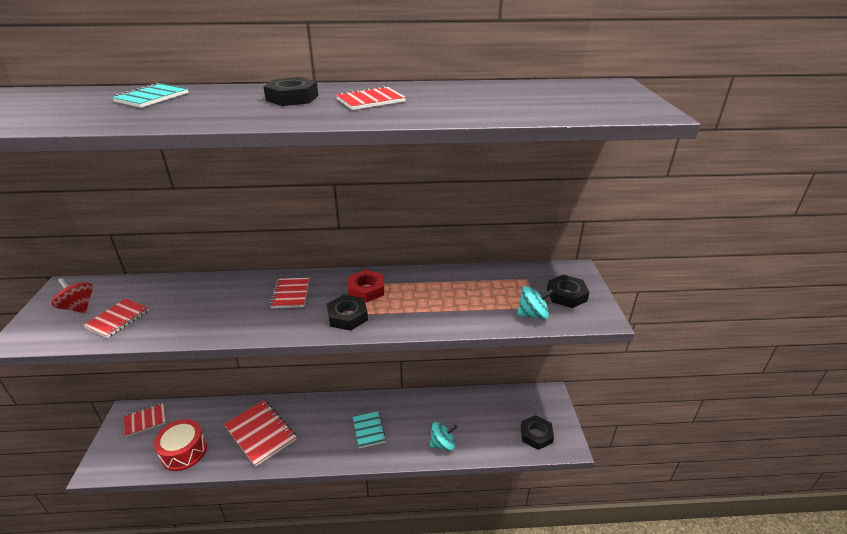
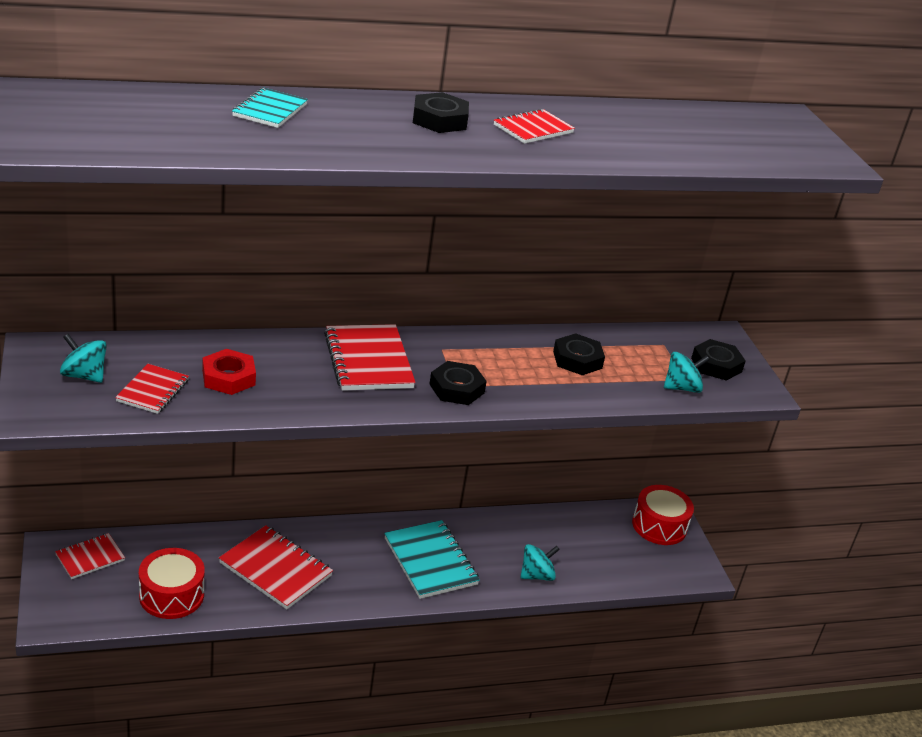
camera: 15 degrees left, 0 degrees up
red spinning top [51,278,93,313] -> turquoise spinning top [60,334,107,383]
red notebook [270,278,309,308] -> red notebook [324,324,416,391], size x1.69
red nut [348,270,384,303] -> red nut moved to [202,349,256,395]
turquoise notebook [353,411,386,448] -> turquoise notebook [384,520,480,599], size x1.69
black nut [521,415,554,450] -> black nut moved to [553,333,605,375]
none -> red drum [632,485,694,545]

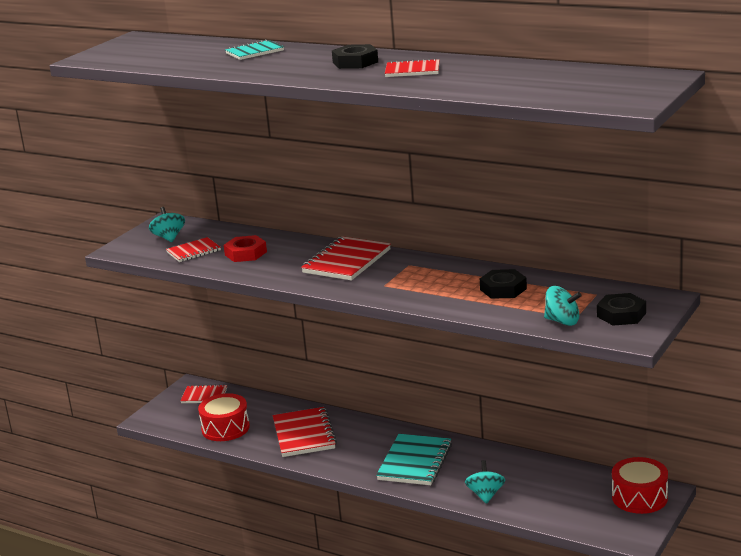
camera: 50 degrees right, 10 degrees down
black nut [429,361,487,405] -> none
turquoise spinning top [521,544,560,581] -> turquoise spinning top turned 105 degrees counterclockwise [465,460,505,504]

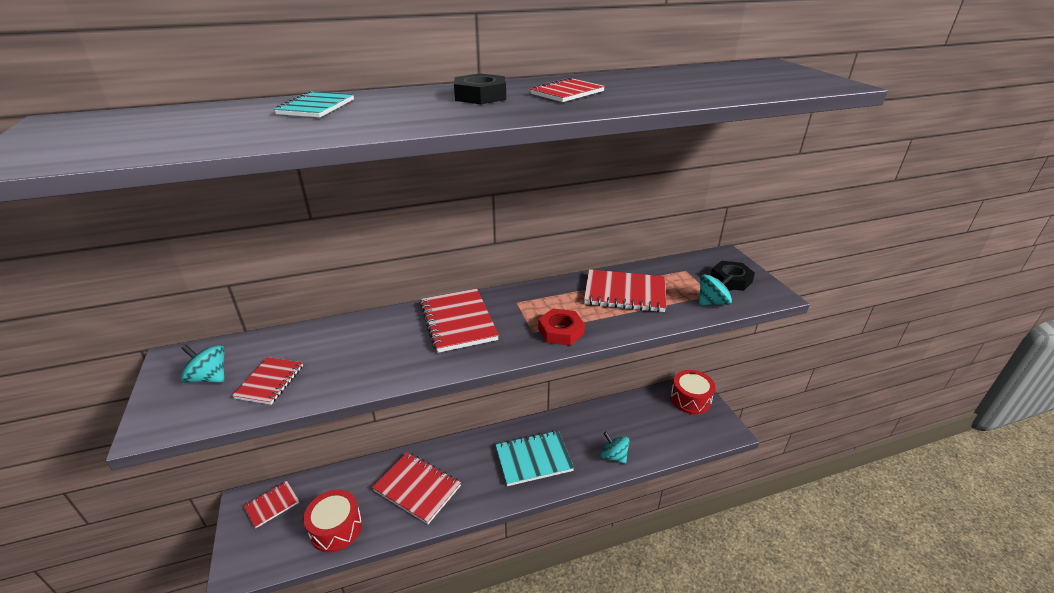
camera: 50 degrees left, 10 degrees up
red nut [224,235,267,262] -> red nut moved to [538,309,585,346]
turquoise notebook [376,434,452,485] -> turquoise notebook turned 75 degrees counterclockwise [495,431,574,486]
black nut [480,269,527,299] -> red notebook [584,269,666,312]

